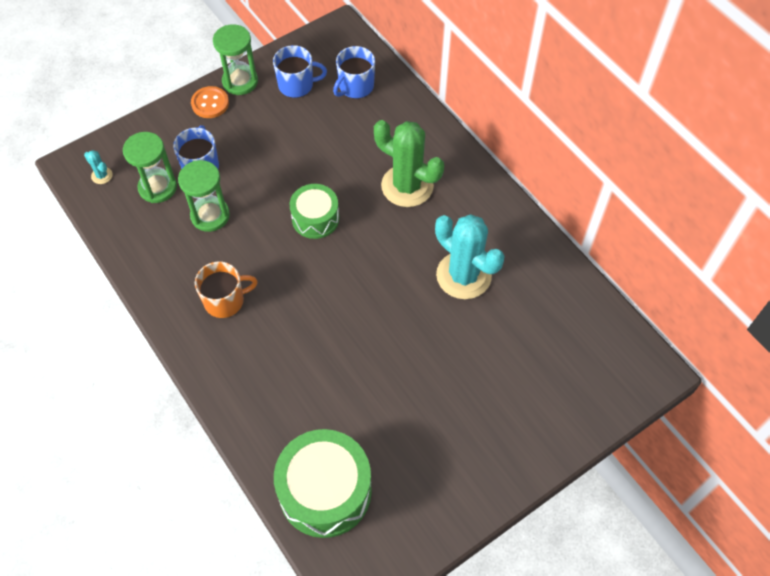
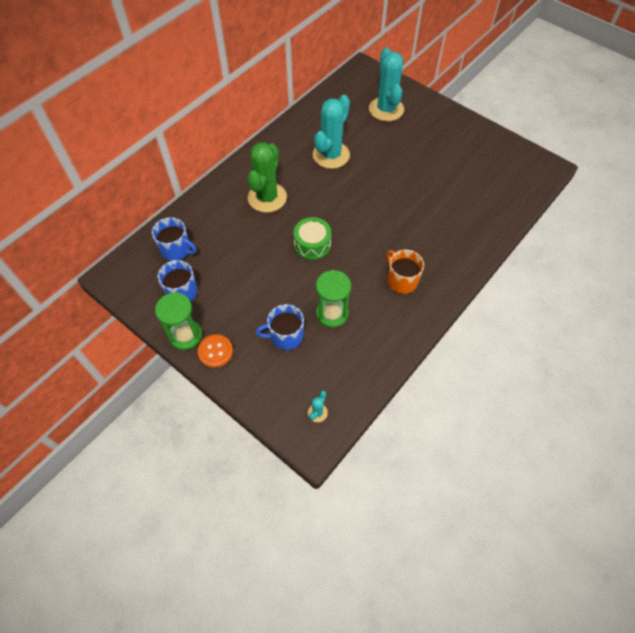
camera: 105 degrees left, 0 degrees up
green hourglass [123,132,177,203] -> none
green drum [274,429,372,538] -> none
none -> turquoise cactus [369,47,404,121]

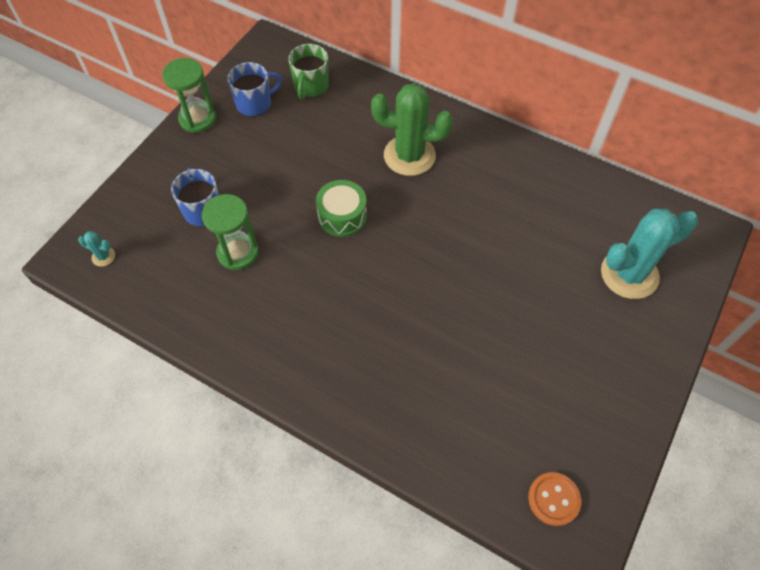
camera: 80 degrees right, 0 degrees up
blue mug [152,217,197,261] -> green mug [289,44,329,99]
orange button [198,334,233,368] -> orange button moved to [528,472,581,526]
turquoise cactus [313,95,350,169] -> none
orange mug [387,250,424,294] -> none

